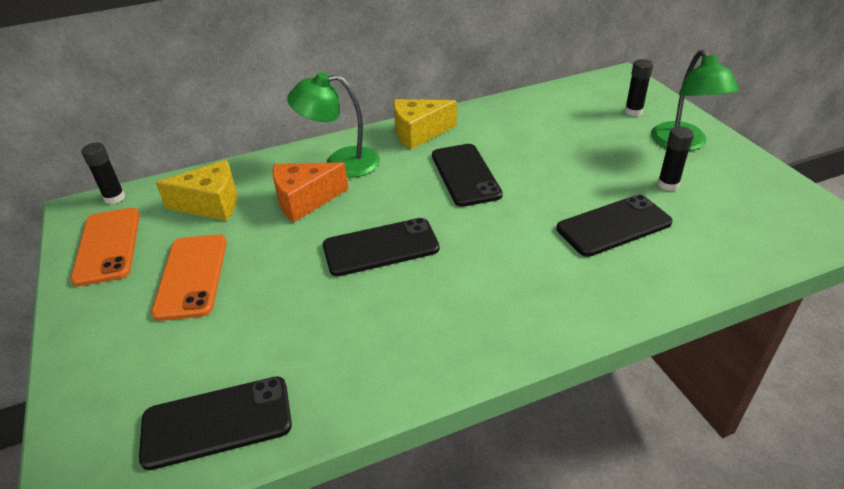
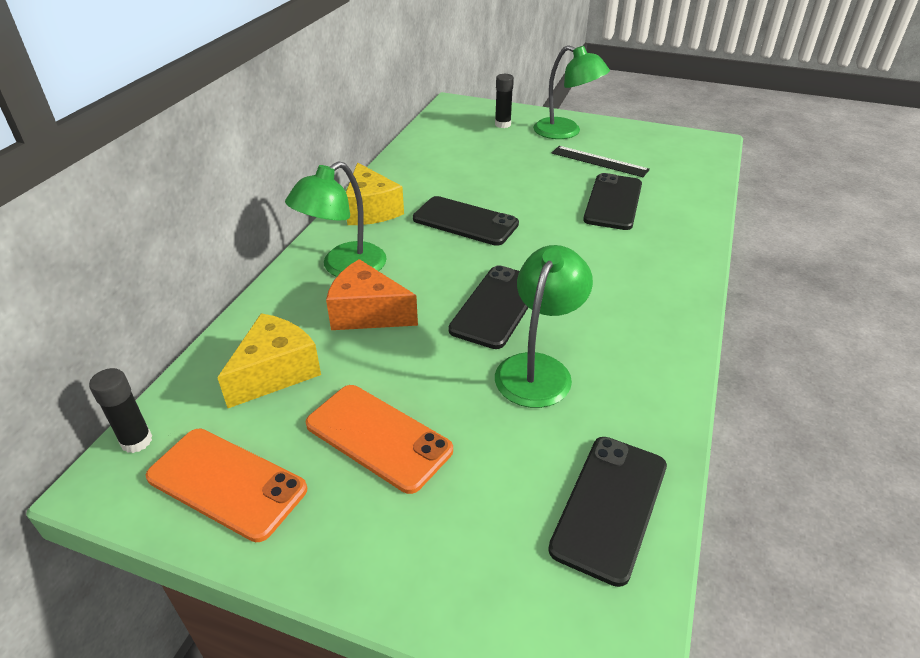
camera: 50 degrees left, 0 degrees up
orange cheese [272,162,349,223] -> orange cheese turned 90 degrees clockwise [326,259,418,330]
yellow cheese [394,99,457,149] -> yellow cheese turned 45 degrees counterclockwise [346,163,404,225]
black glue stick [658,126,694,191] -> black ruler [552,146,650,177]
none -> green lamp [495,245,593,408]

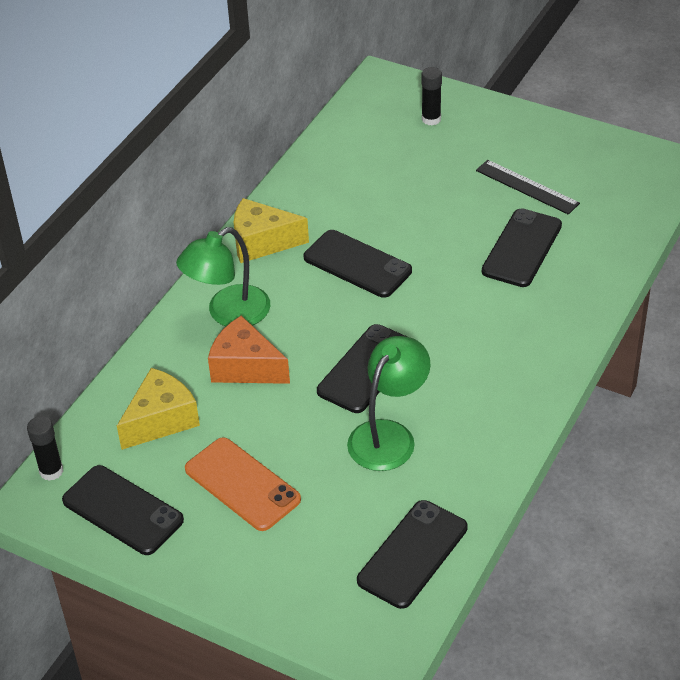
camera: 10 degrees right, 5 degrees up
orange phone [146,428,307,542] -> black phone [62,465,184,555]
yellow cheese [346,163,404,225] -> yellow cheese turned 105 degrees clockwise [234,198,309,263]
green lamp [533,45,610,139] -> none

